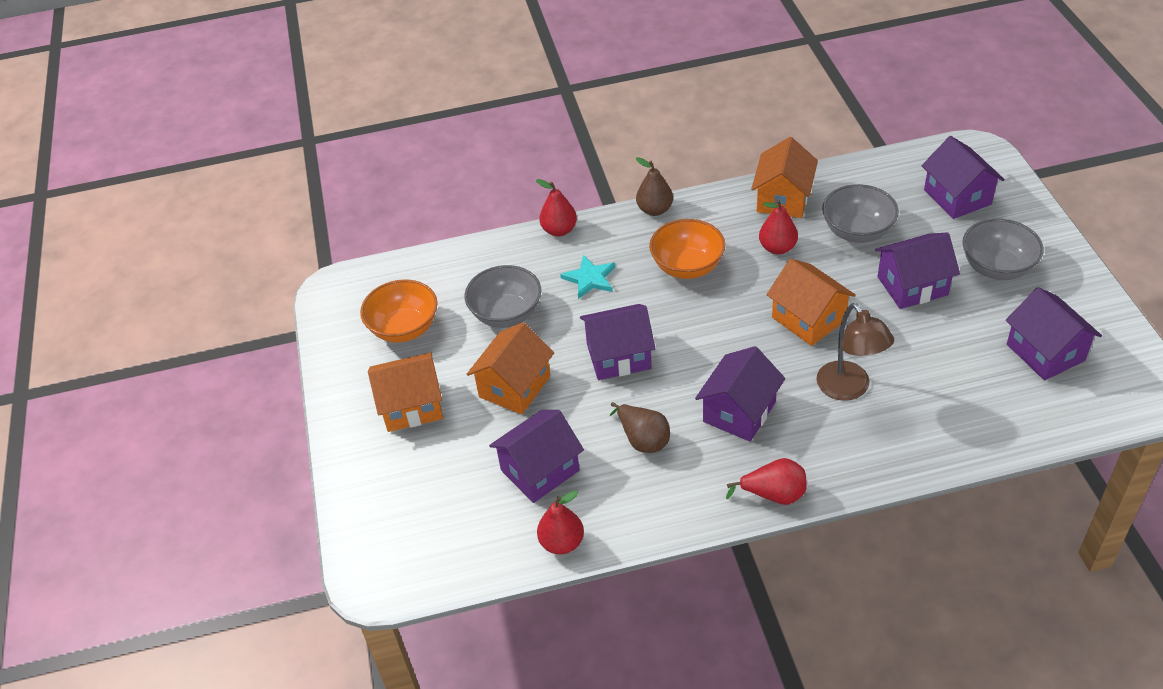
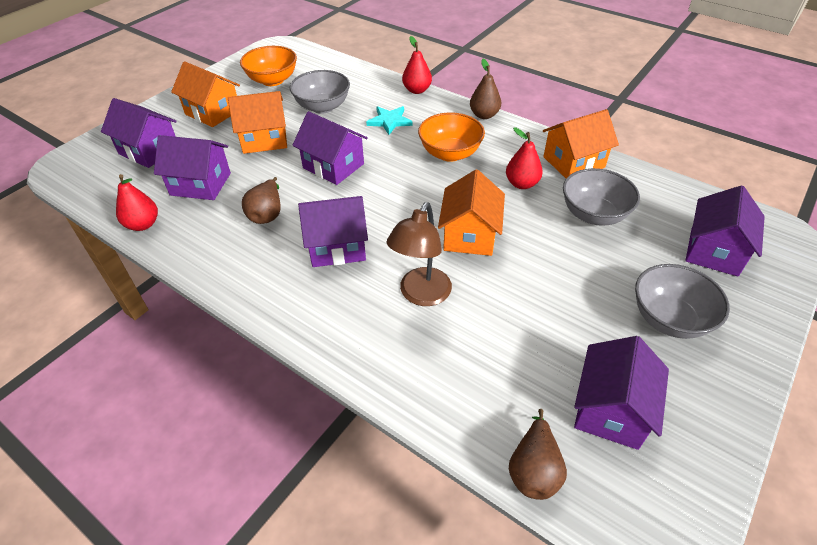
camera: 45 degrees right, 0 degrees up
red pear [726,458,807,505] -> none
purple house [875,232,960,309] -> purple house moved to [101,98,177,168]
none -> brown pear [509,409,567,500]

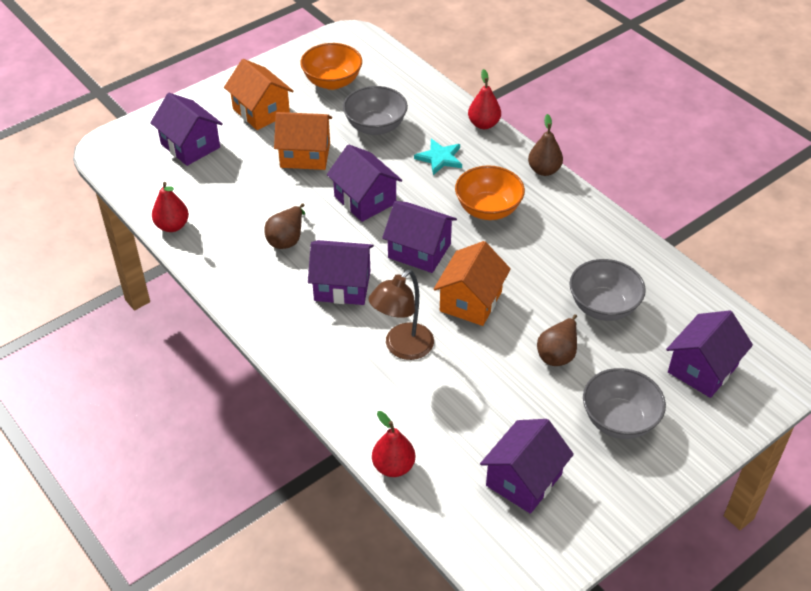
camera: 15 degrees right, 0 degrees up
purple house [154,135,231,200] -> purple house moved to [382,201,457,273]
red pear [506,127,543,189] -> red pear moved to [372,411,415,477]
brown pear [509,409,567,500] -> brown pear moved to [537,314,577,366]
orange house [543,109,619,178] -> none

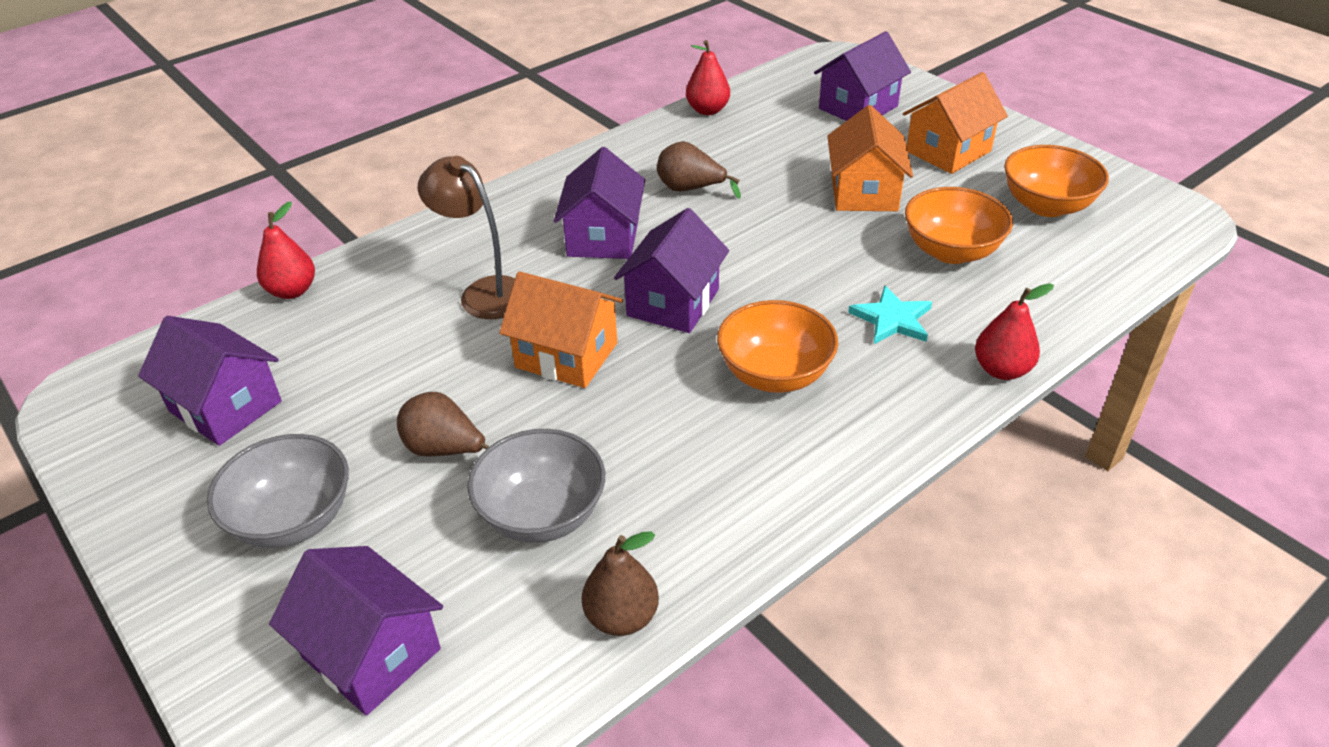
camera: 90 degrees right, 5 degrees down
purple house [327,144,402,222] -> none
grey bowl [343,86,408,135] -> orange bowl [905,187,1013,264]
brown pear [528,114,563,176] -> brown pear moved to [582,531,659,636]

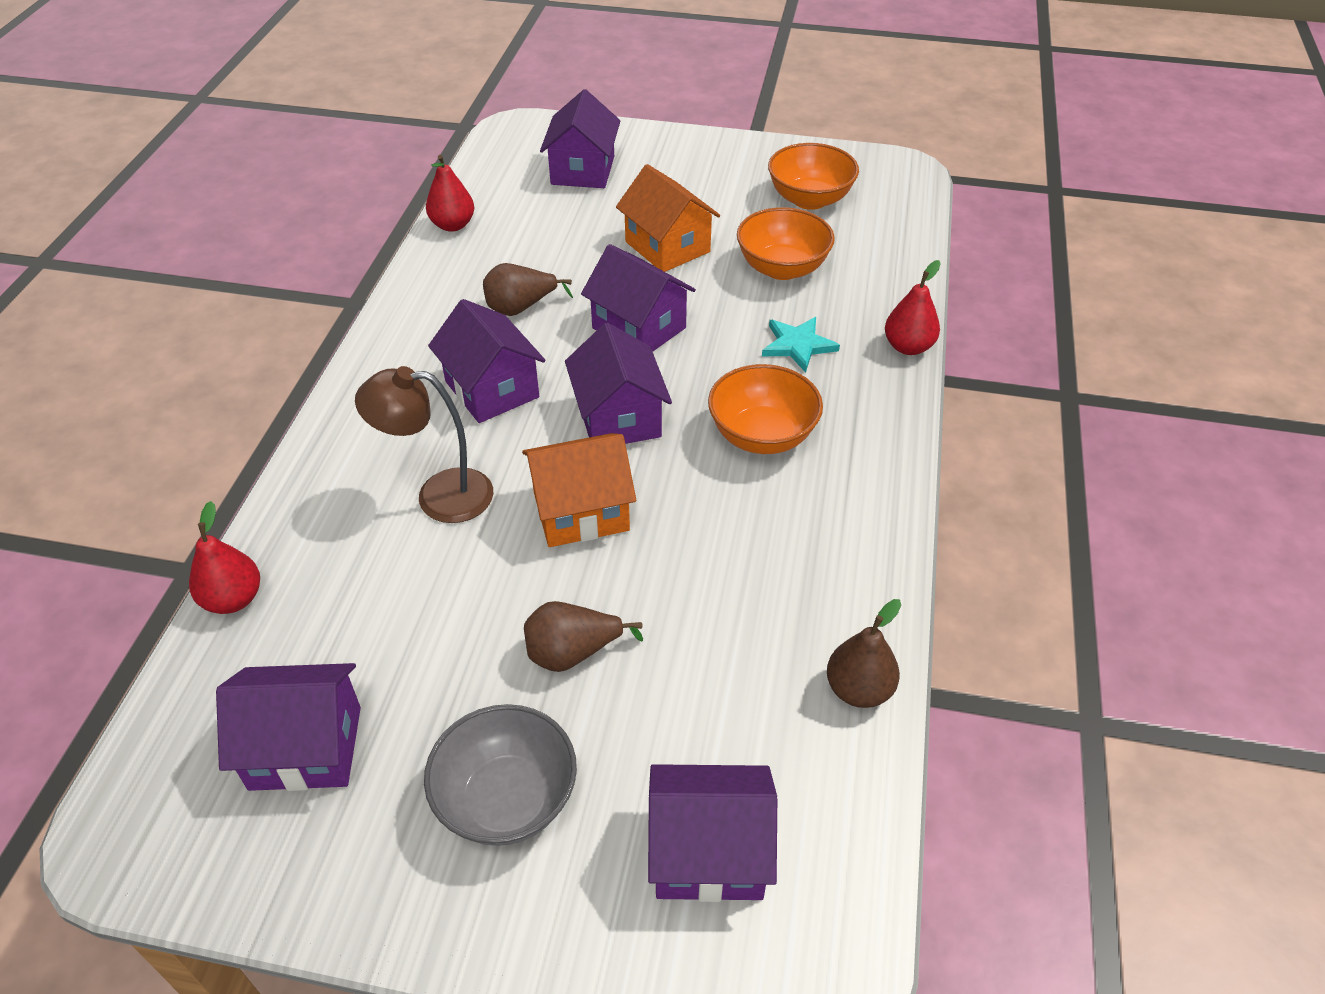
camera: 40 degrees left, 5 degrees up
grey bowl [467,429,605,543] -> none
orange house [903,72,1008,174] -> none
none -> purple house [581,244,696,352]

